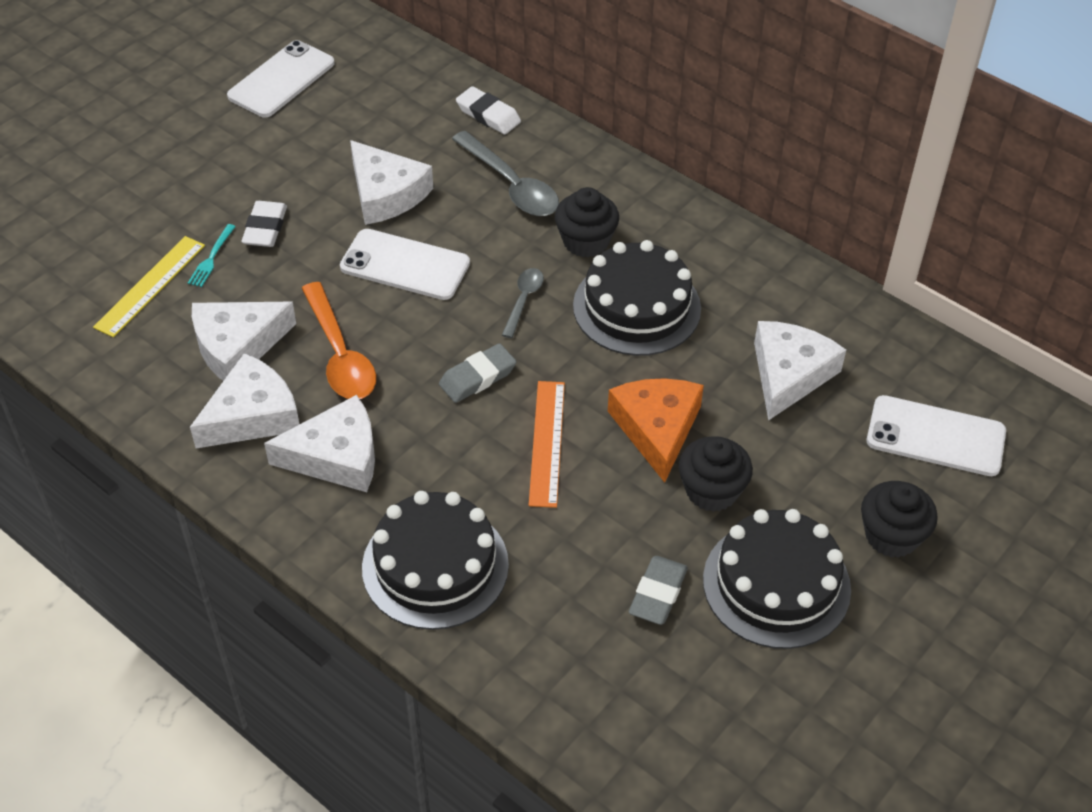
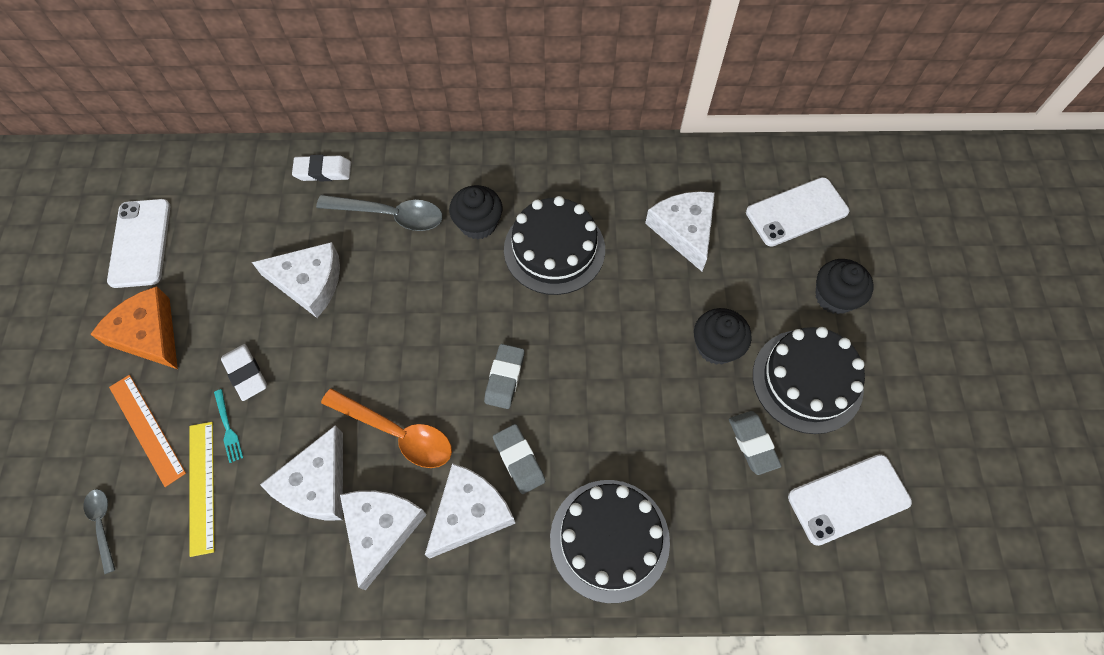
camera: 40 degrees left, 15 degrees up
white phone [340,229,470,300] -> white phone moved to [788,454,912,546]
grey spoon [502,268,544,338] -> grey spoon moved to [83,489,115,574]
orange ruler [529,381,565,508] -> orange ruler moved to [109,375,186,487]
orange cheese [608,378,704,483] -> orange cheese moved to [90,286,178,369]
none -> grey eraser [493,424,545,494]

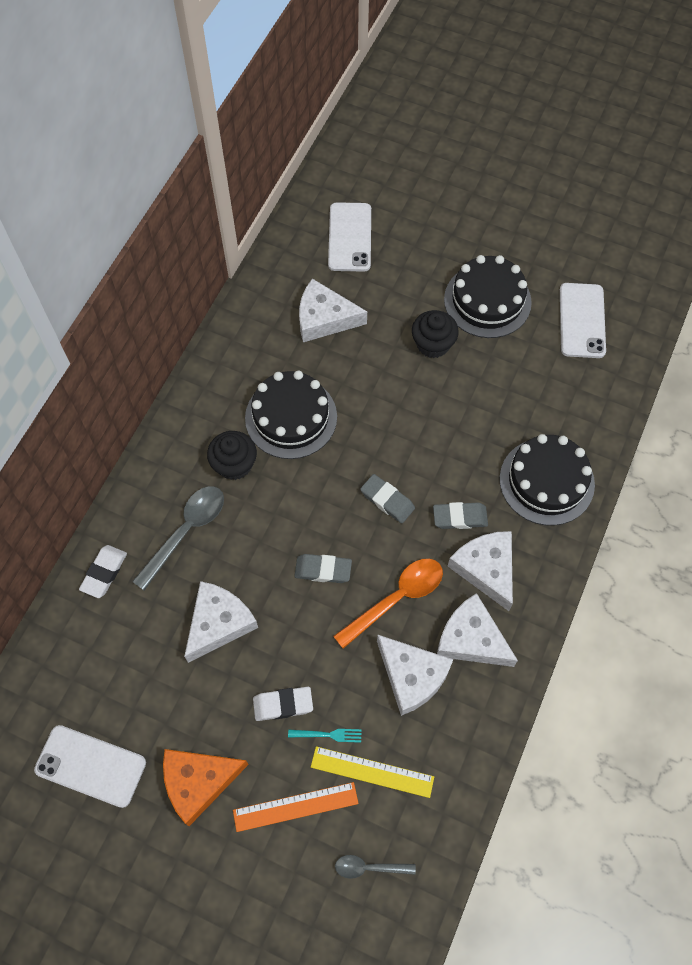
camera: 65 degrees left, 0 degrees up
grey eraser [729,411,782,475] -> grey eraser moved to [294,554,352,583]
black cupcake [816,259,874,314] -> none

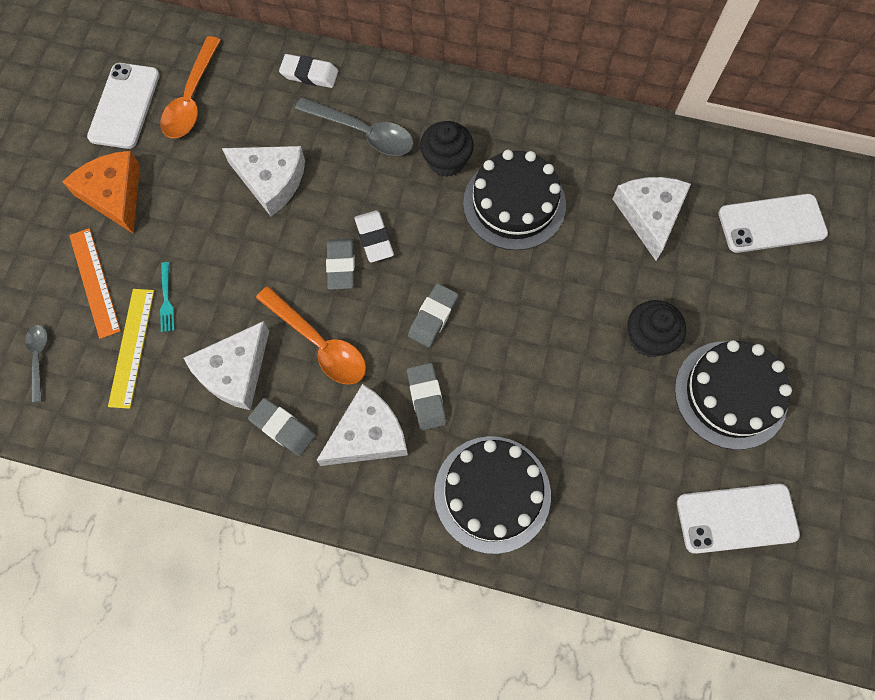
camera: 80 degrees right, 5 degrees up
white eraser [253,687,313,721] -> white eraser moved to [354,210,394,262]
white cheese [437,593,518,667] -> grey eraser [248,398,316,456]
none -> orange spoon [161,36,221,138]

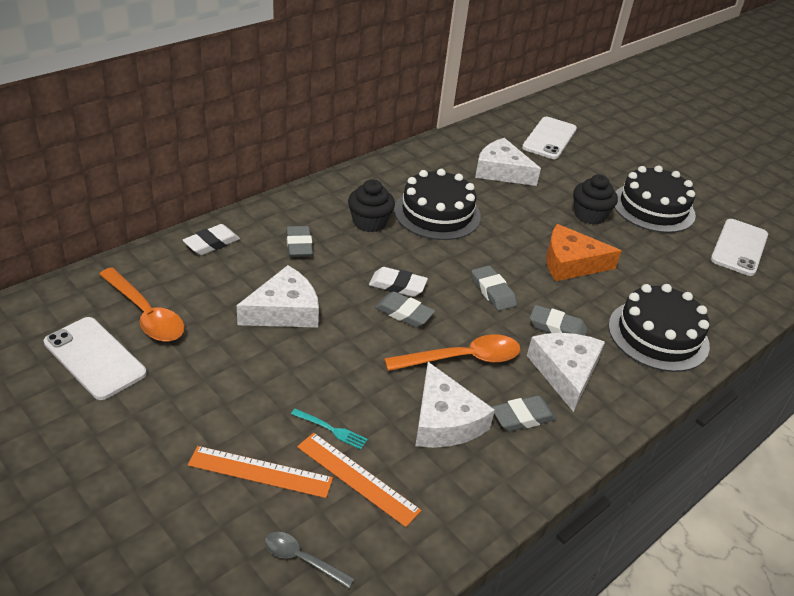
camera: 60 degrees left, 30 degrees down
orange cheese [62,151,140,233] -> orange cheese moved to [546,224,622,281]
yellow ruler [108,289,154,409] -> orange ruler [297,433,421,527]
grey spoon [295,97,414,156] -> grey eraser [286,226,313,257]

